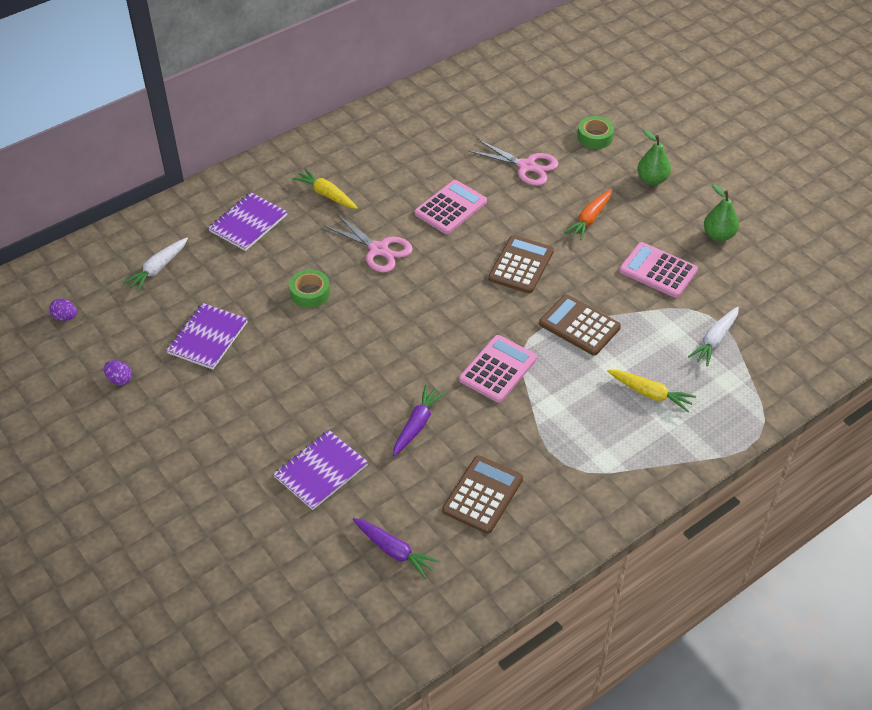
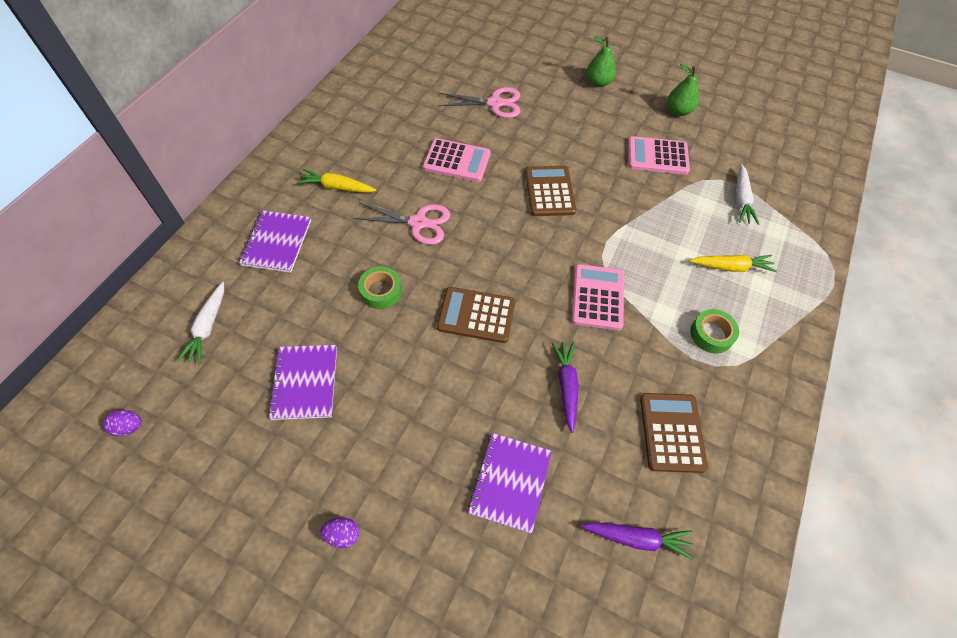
camera: 30 degrees left, 10 degrees up
purple egg [104,360,132,385] -> purple egg moved to [320,517,359,548]
pink calculator [415,180,487,234] -> pink calculator turned 90 degrees clockwise [423,138,491,182]
brown calculator [539,294,621,356] -> brown calculator moved to [437,287,515,343]
orange carrot [564,189,612,241] -> none
green tape [577,116,614,149] -> green tape moved to [690,309,739,354]

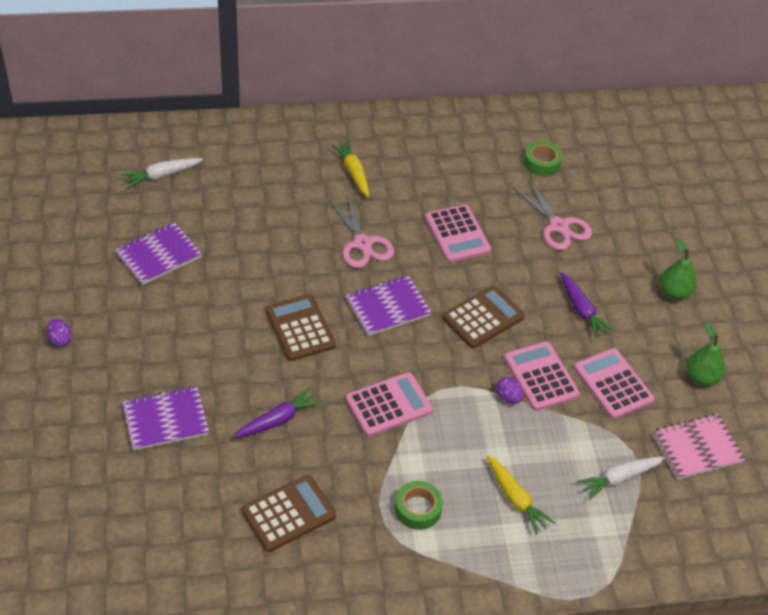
camera: 55 degrees right, 10 degrees down
purple egg [103,410,141,436] -> purple egg moved to [496,377,524,404]
purple notebook [239,210,311,273] -> purple notebook moved to [346,275,432,336]
green tape [358,266,402,309] -> green tape moved to [524,141,563,176]
purple carrot [581,522,694,560] -> purple carrot moved to [560,272,614,338]
none -> pink calculator [504,341,580,411]
none -> pink notebook [652,414,746,480]

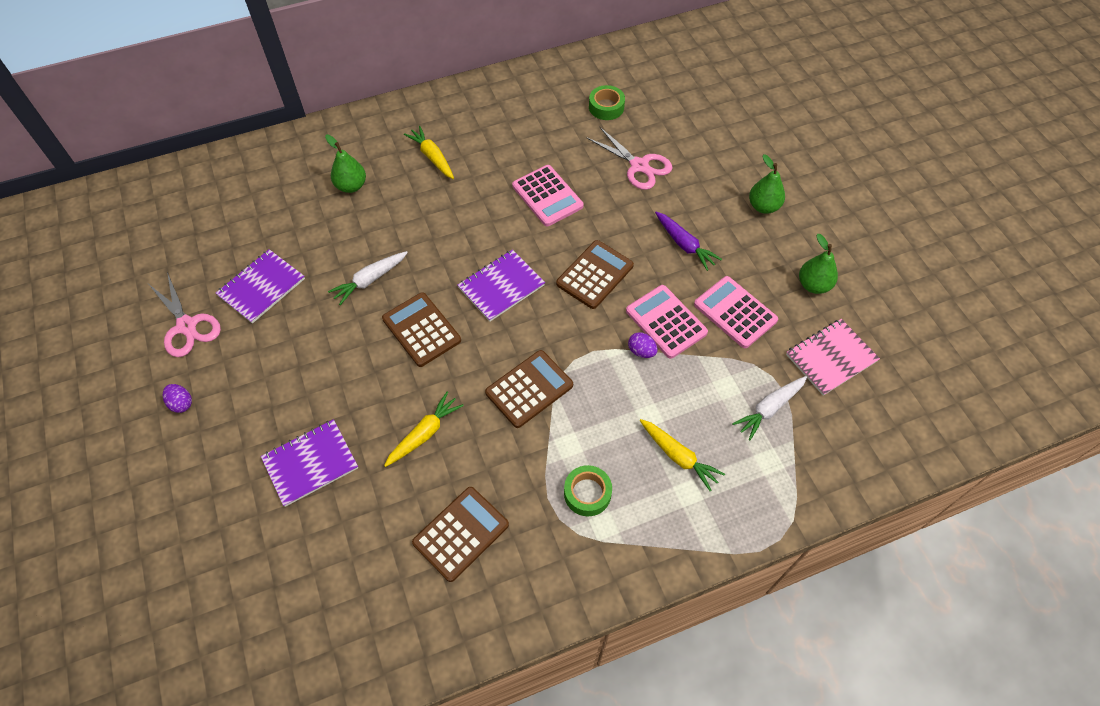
camera: 10 degrees left, 10 degrees up
white carrot [121,158,203,188] -> white carrot moved to [328,251,408,305]
purple carrot [234,387,322,438] -> yellow carrot [384,392,464,467]
pink scissors [329,194,394,268] -> pink scissors moved to [149,272,221,357]
pink calculator [346,372,433,437] -> brown calculator [485,350,573,428]
none -> green pear [325,135,366,193]

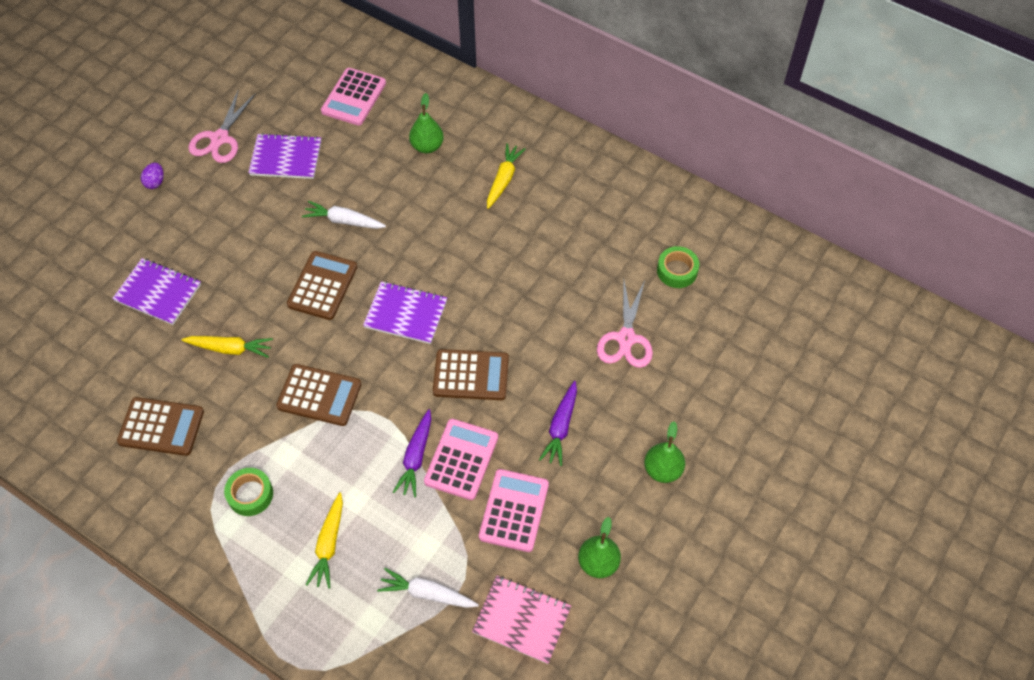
camera: 55 degrees right, 0 degrees up
pink calculator [512,165,584,226] -> pink calculator moved to [321,68,386,126]
purple egg [628,332,658,358] -> purple carrot [393,409,431,497]

